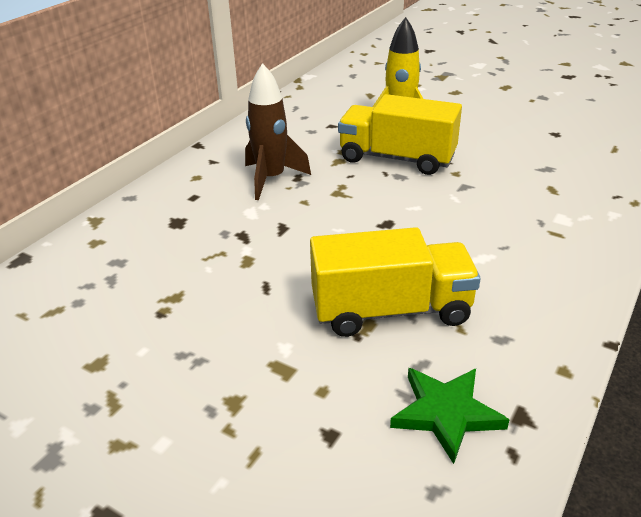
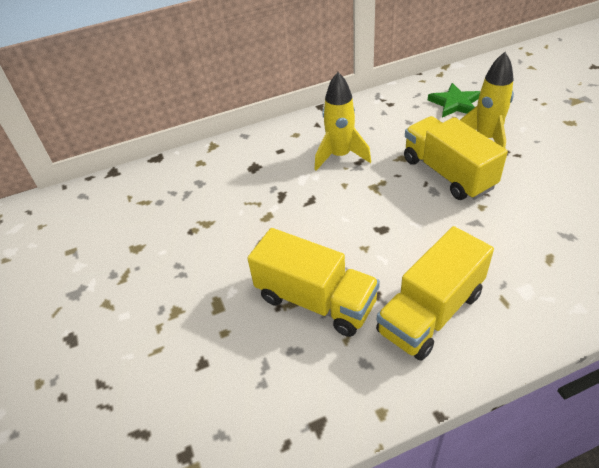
camera: 40 degrees right, 10 degrees up
brown rocket [245,63,311,200] -> yellow rocket [315,72,371,171]
green star [390,368,510,464] -> green star moved to [428,83,480,117]
none -> yellow truck [376,226,494,361]

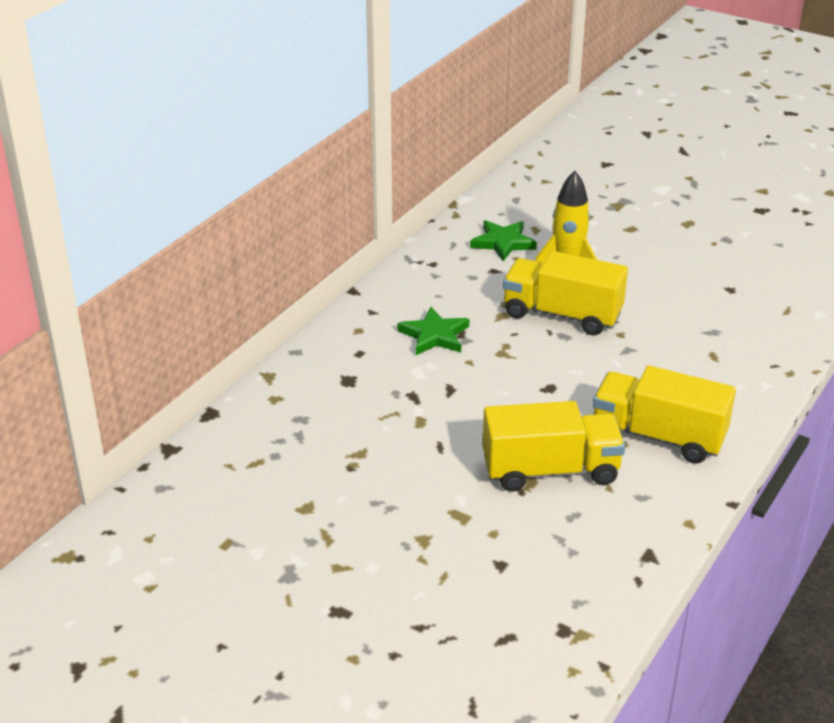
camera: 40 degrees left, 10 degrees down
yellow rocket [315,72,371,171] -> green star [397,306,469,355]
yellow truck [376,226,494,361] -> yellow truck turned 105 degrees clockwise [593,365,736,464]

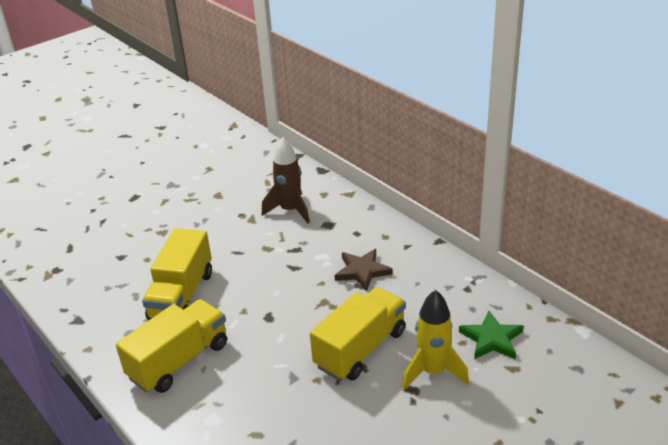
camera: 110 degrees right, 0 degrees up
green star [397,306,469,355] -> brown star [335,249,392,291]
none -> brown rocket [262,137,310,223]

